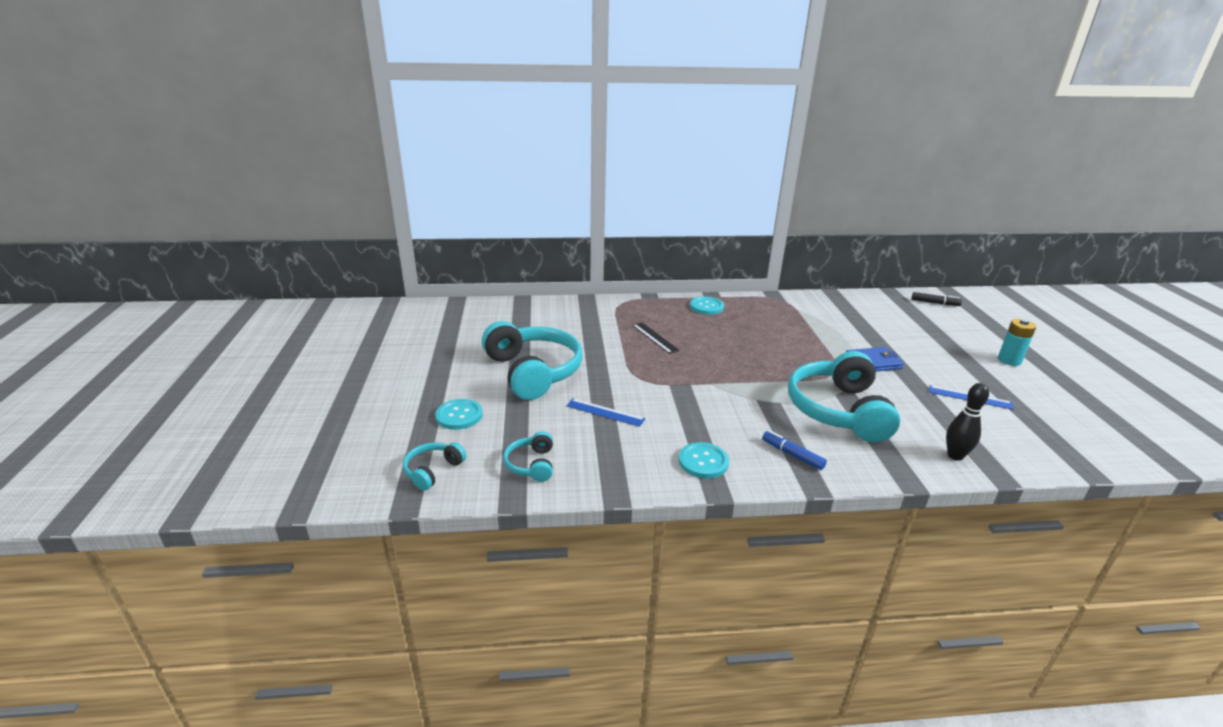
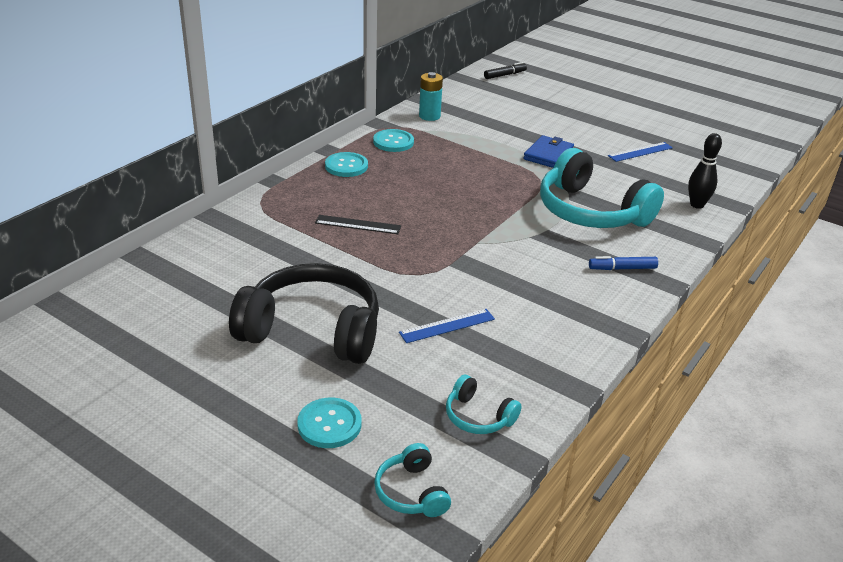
camera: 50 degrees left, 5 degrees up
turquoise headphones [482,321,583,400] -> black headphones [229,263,379,364]
turquoise button [679,442,729,479] -> turquoise button moved to [373,129,414,152]
turquoise battery [998,319,1036,366] -> turquoise battery moved to [419,72,443,121]

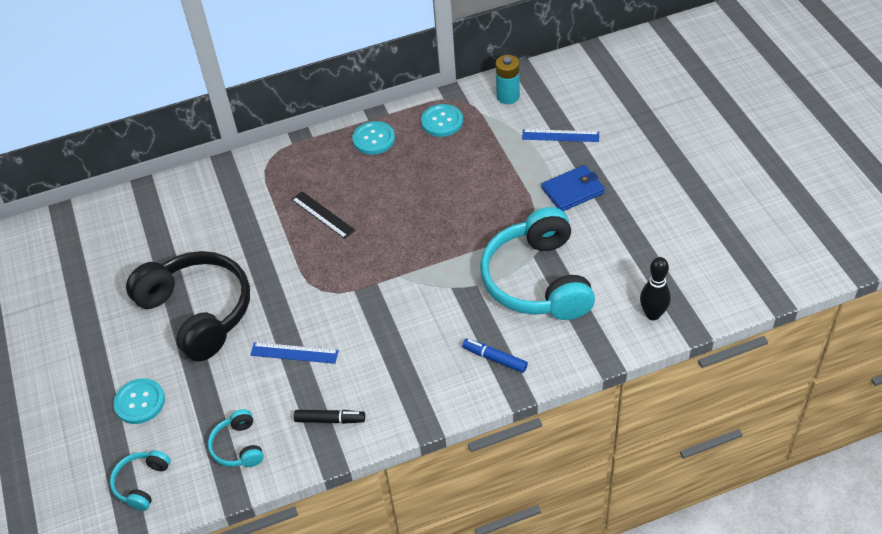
camera: 40 degrees right, 15 degrees up
black marker [484,62,527,79] -> black marker moved to [294,410,365,424]
blue ruler [608,142,673,162] -> blue ruler moved to [522,129,599,142]

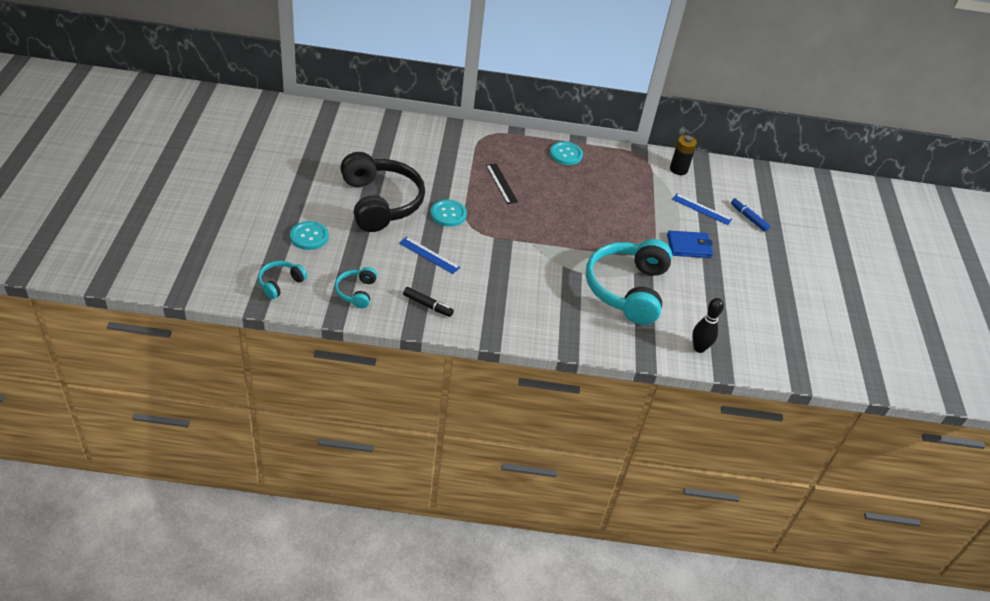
camera: 15 degrees right, 5 degrees down
turquoise button [421,104,463,137] -> turquoise button moved to [430,200,467,227]
blue marker [462,338,528,373] -> blue marker moved to [731,198,770,231]
turquoise battery [495,55,520,104] -> black battery [670,135,697,175]

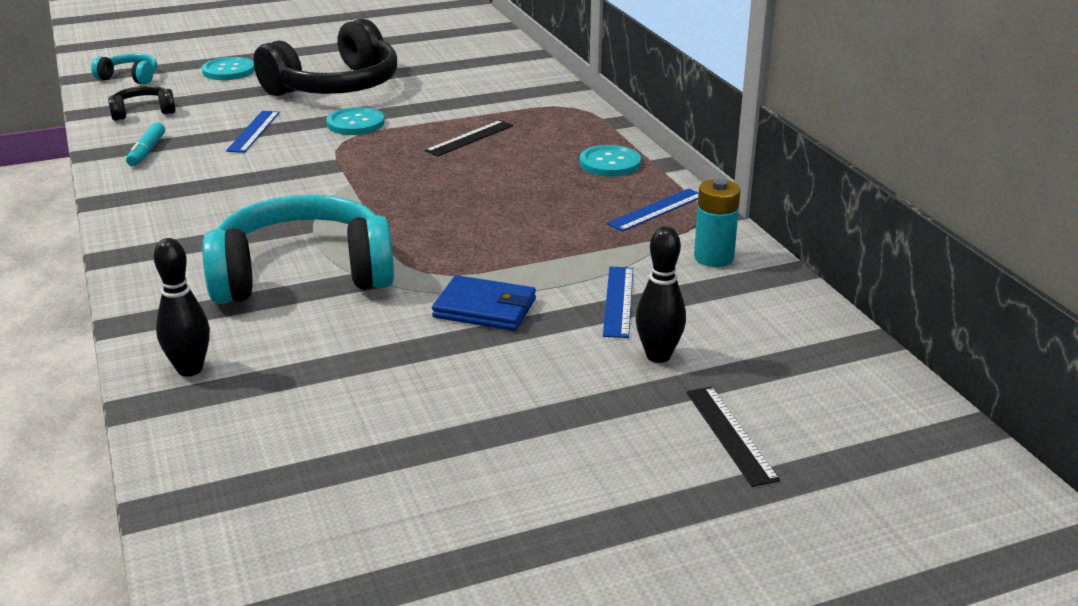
camera: 70 degrees right, 15 degrees down
turquoise headphones [335,267,377,308] -> black headphones [108,86,176,121]
black marker [403,287,454,317] -> turquoise marker [126,122,165,166]
blue wallet [667,231,713,258] -> blue wallet turned 45 degrees counterclockwise [432,275,536,331]
black battery [670,135,697,175] -> turquoise battery [694,179,741,267]
blue marker [731,198,770,231] -> black bowling pin [636,226,686,363]
none -> blue ruler [607,189,699,232]
none -> black ruler [686,387,780,487]

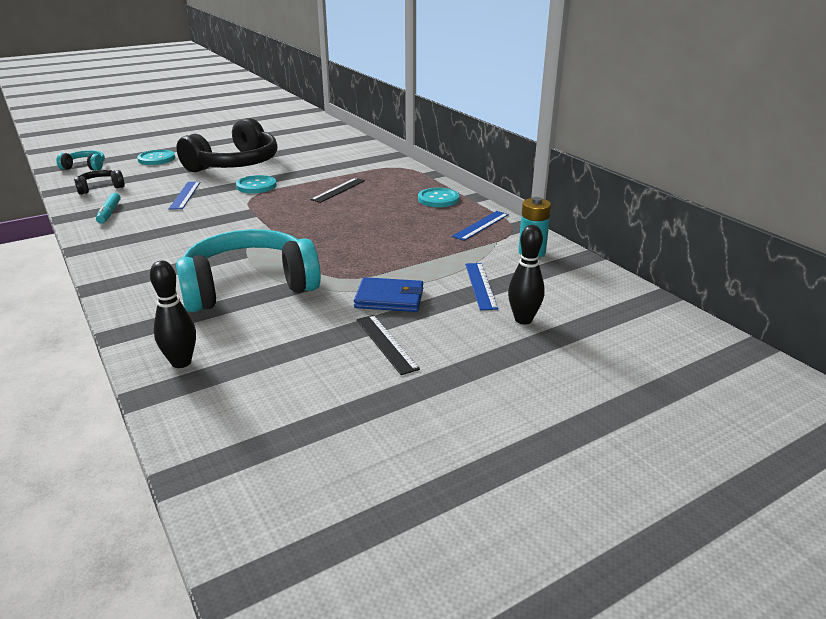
camera: 10 degrees left, 0 degrees up
black ruler [686,387,780,487] -> black ruler moved to [356,315,420,375]

